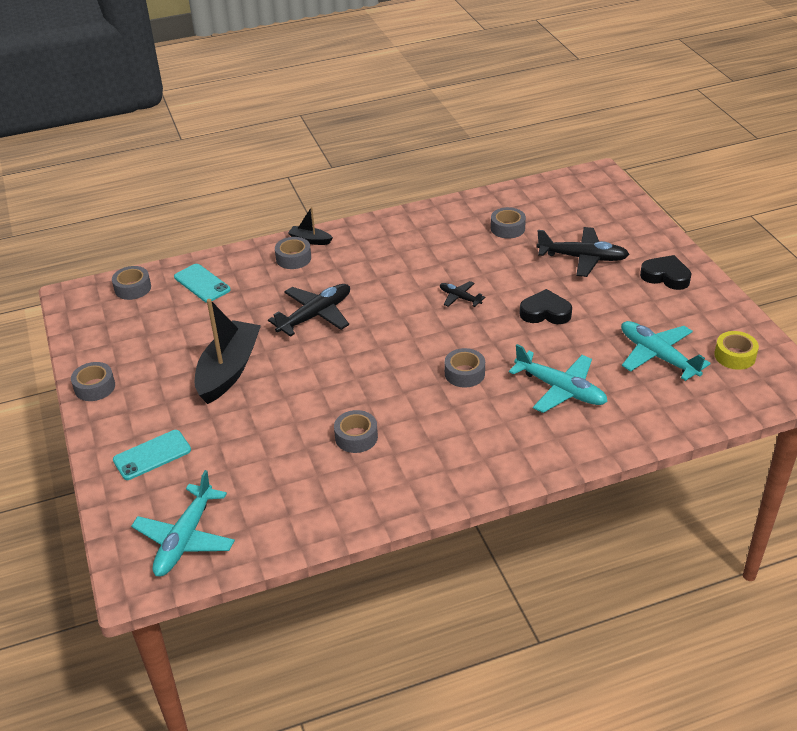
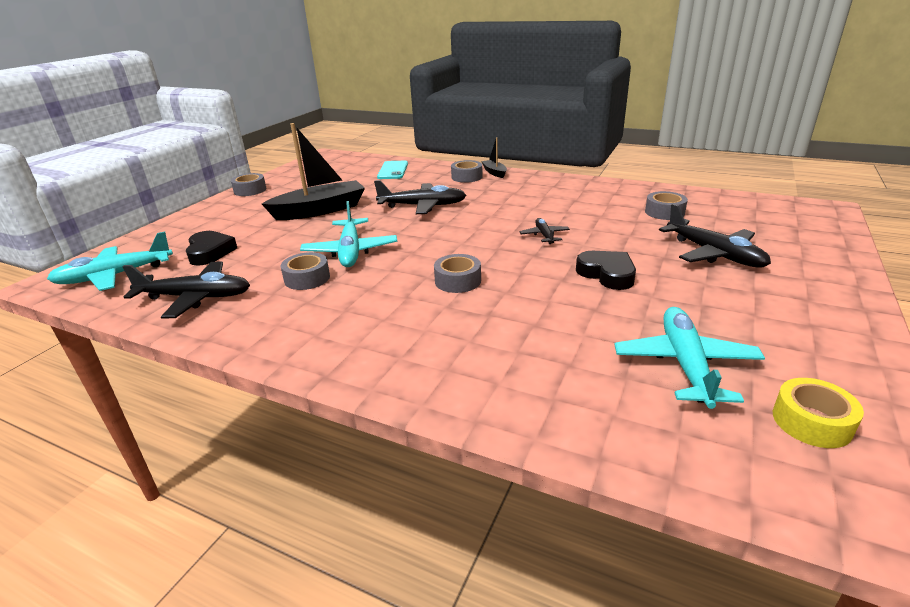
camera: 45 degrees right, 10 degrees down
grey tape [112,266,151,300] -> none
turquoise phone [113,430,191,480] -> none
turquoise plane [509,344,608,413] -> turquoise plane moved to [300,201,397,267]
black heart [640,255,691,290] -> black heart moved to [186,231,237,266]
none -> black plane [122,262,250,319]

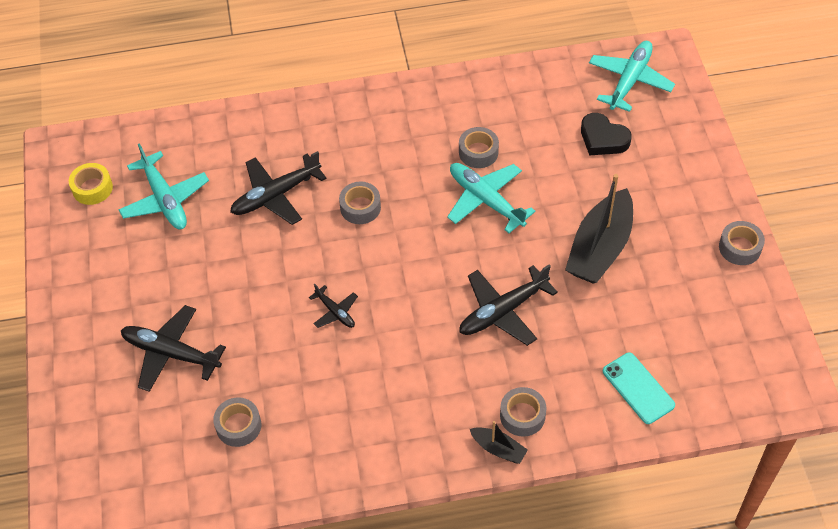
camera: 145 degrees right, 25 degrees up
black plane [122,262,250,319] -> black plane moved to [230,151,327,225]
black heart [576,251,636,290] -> none

